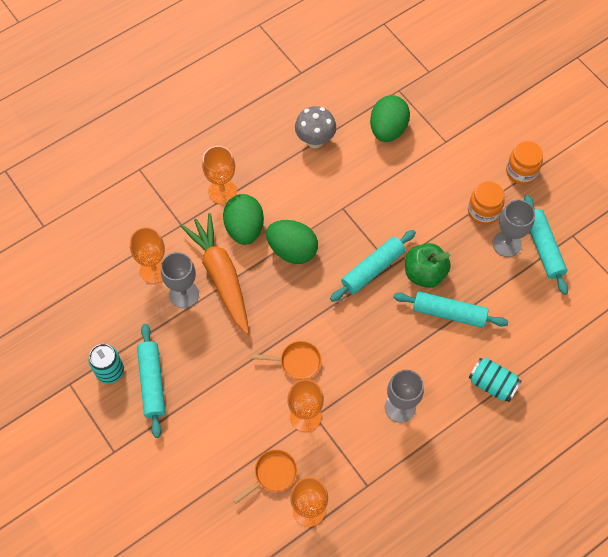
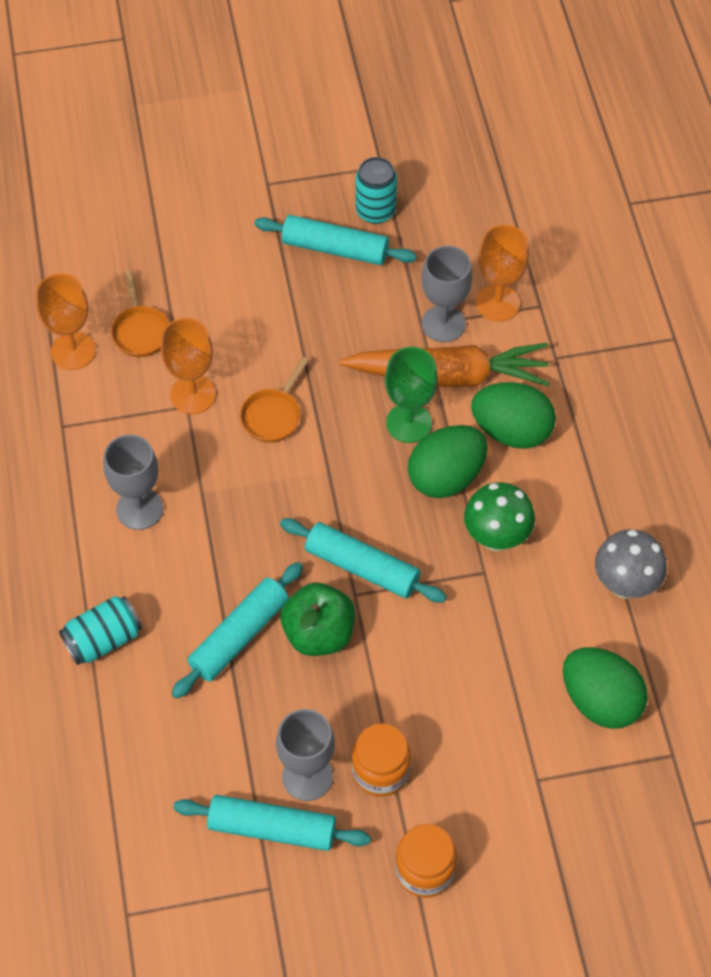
camera: 115 degrees right, 5 degrees down
orange goblet [202,146,237,204] -> none
turquoise rolling pin [330,230,416,302] -> turquoise rolling pin turned 45 degrees counterclockwise [280,518,447,603]
none -> green goblet [385,347,438,443]
none -> green mushroom [464,482,535,551]

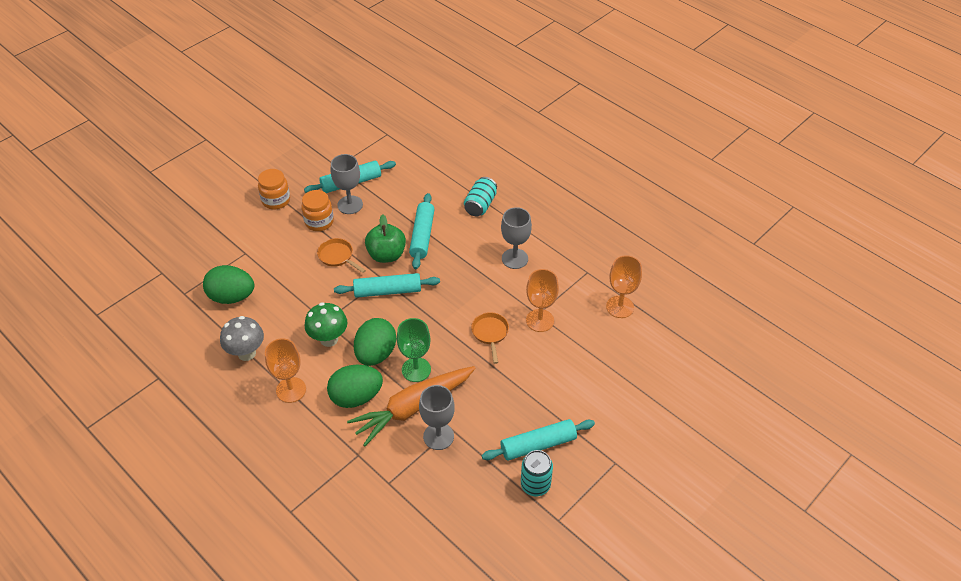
camera: 145 degrees right, 10 degrees down
orange pan [111,270,169,357] -> orange pan moved to [317,238,366,273]
orange goblet [476,225,529,322] -> orange goblet moved to [265,338,306,403]

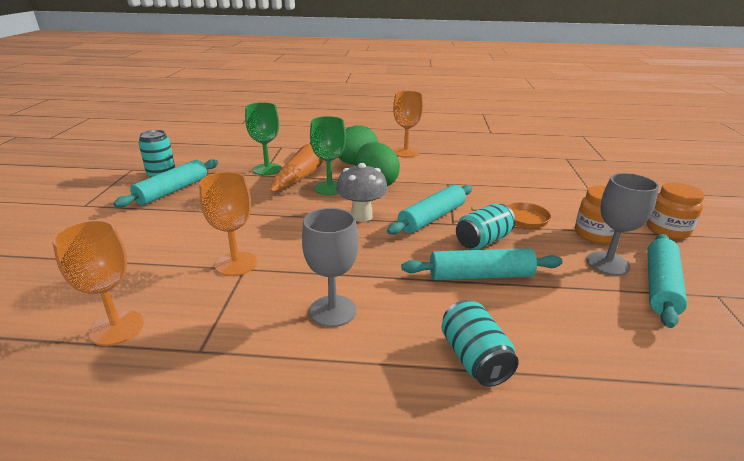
camera: 140 degrees right, 20 degrees down
green egg [203,265,254,304] -> none
grey mushroom [220,316,264,361] -> grey mushroom moved to [336,163,388,222]
green mushroom [305,302,347,347] -> none
green apple [365,214,406,263] -> turquoise can [456,204,516,250]
turquoise rolling pin [409,193,435,269] -> turquoise rolling pin turned 60 degrees counterclockwise [402,248,563,280]
grey goblet [419,385,455,450] -> green goblet [245,102,282,175]
orange pan [471,312,509,364] -> none

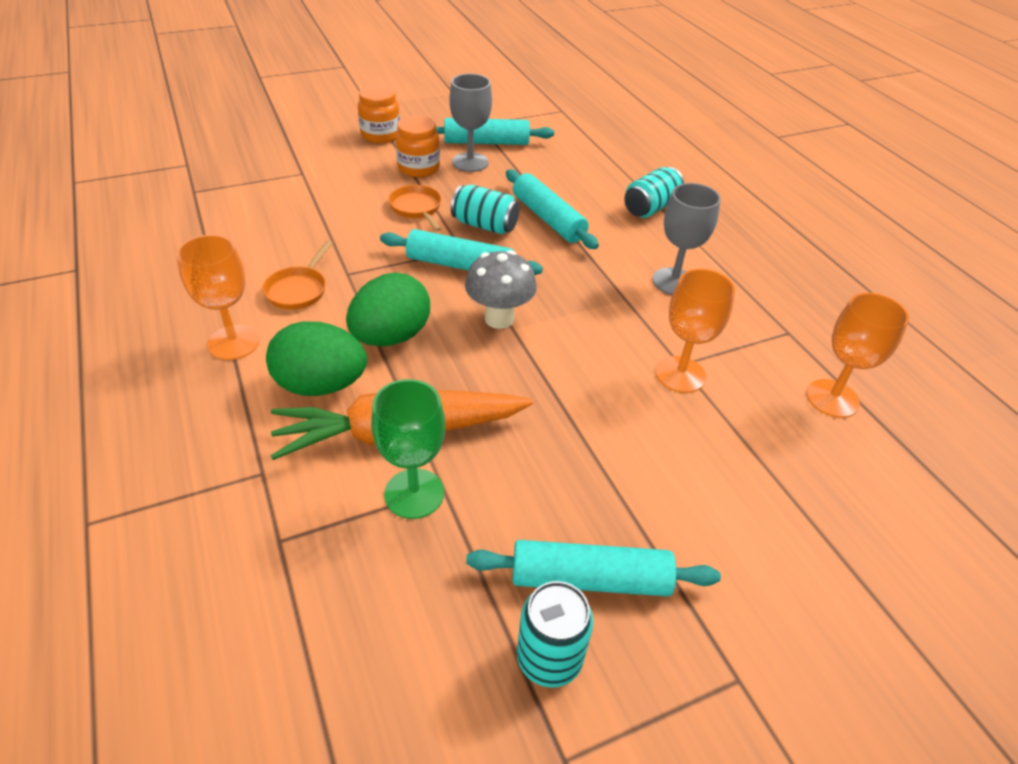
camera: 120 degrees left, 15 degrees up
green goblet [310,116,346,195] -> none
none -> orange pan [262,240,332,310]

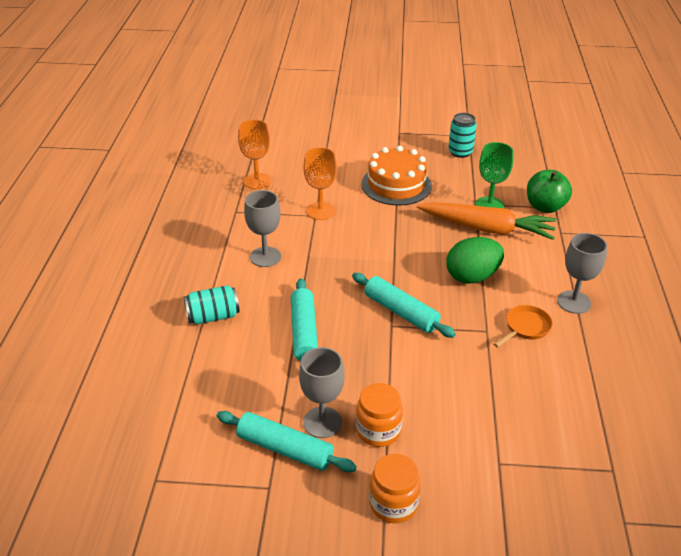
camera: 150 degrees left, 5 degrees down
orange goblet [176,235,260,360] -> grey goblet [557,233,607,314]
green egg [266,322,367,396] -> none
orange pan [388,185,442,231] -> none
turquoise can [451,184,520,234] -> none
grey mushroom [465,250,537,329] -> none
turquoise rolling pin [466,540,721,596] -> none
none -> orange cake [361,146,432,206]
none -> green apple [527,170,572,213]

